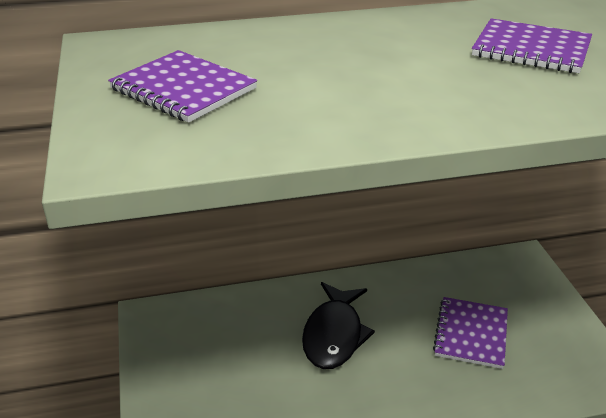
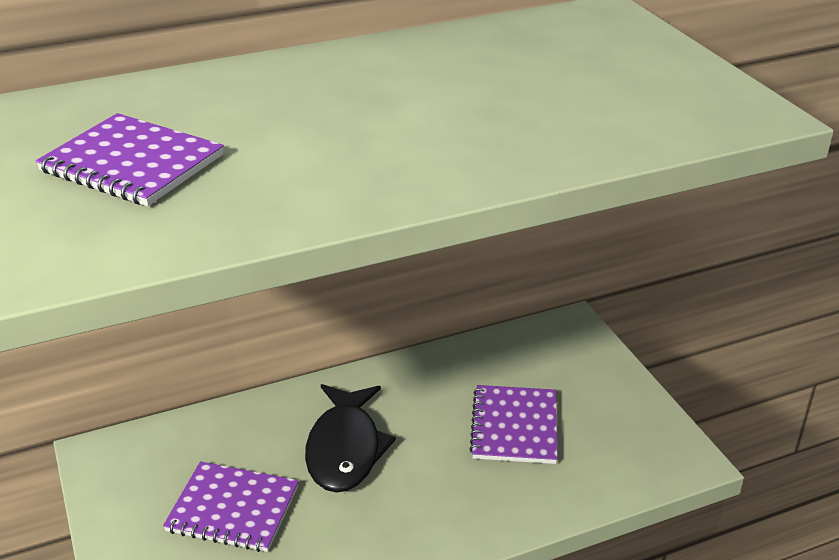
camera: 10 degrees left, 0 degrees up
purple notebook [472,18,592,73] -> purple notebook moved to [163,461,299,552]

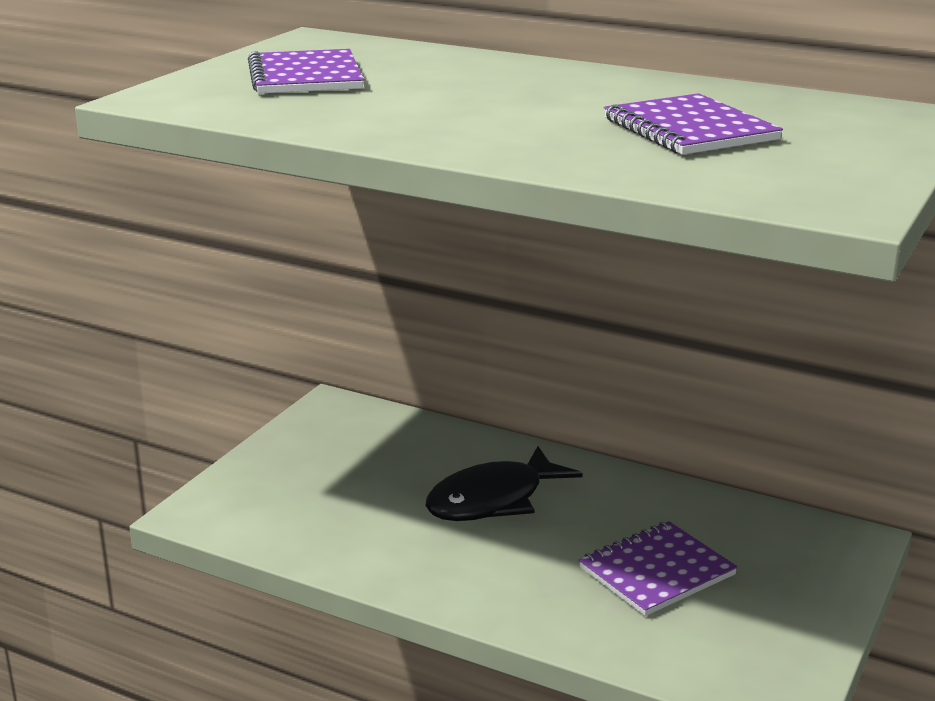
camera: 50 degrees right, 10 degrees down
purple notebook [163,461,299,552] -> purple notebook moved to [604,93,783,155]

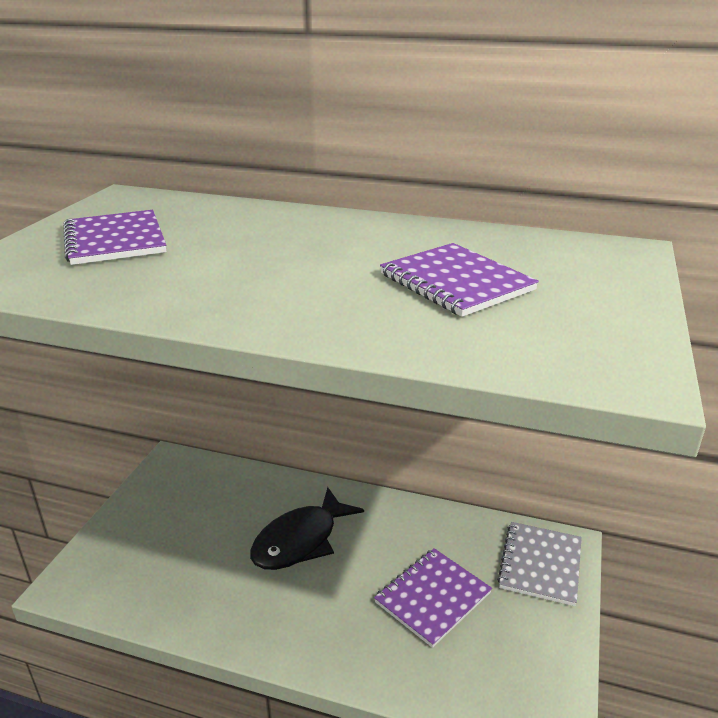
camera: 10 degrees left, 5 degrees up
none -> grey notebook [497,522,582,606]

